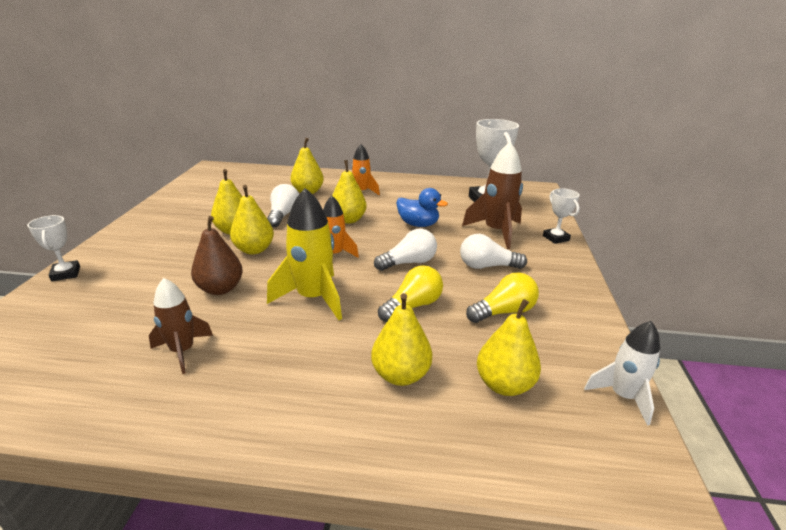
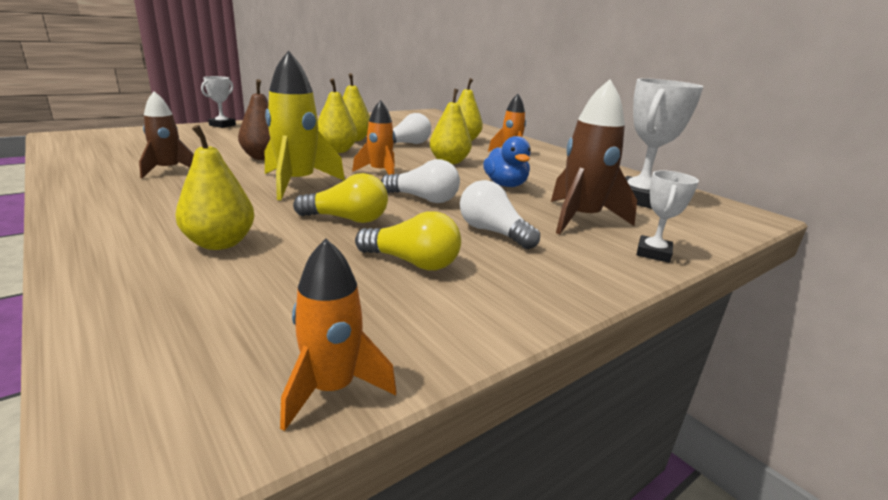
camera: 45 degrees right, 5 degrees down
yellow pear [477,299,541,396] -> none
white rocket [584,321,660,425] -> orange rocket [280,239,397,431]

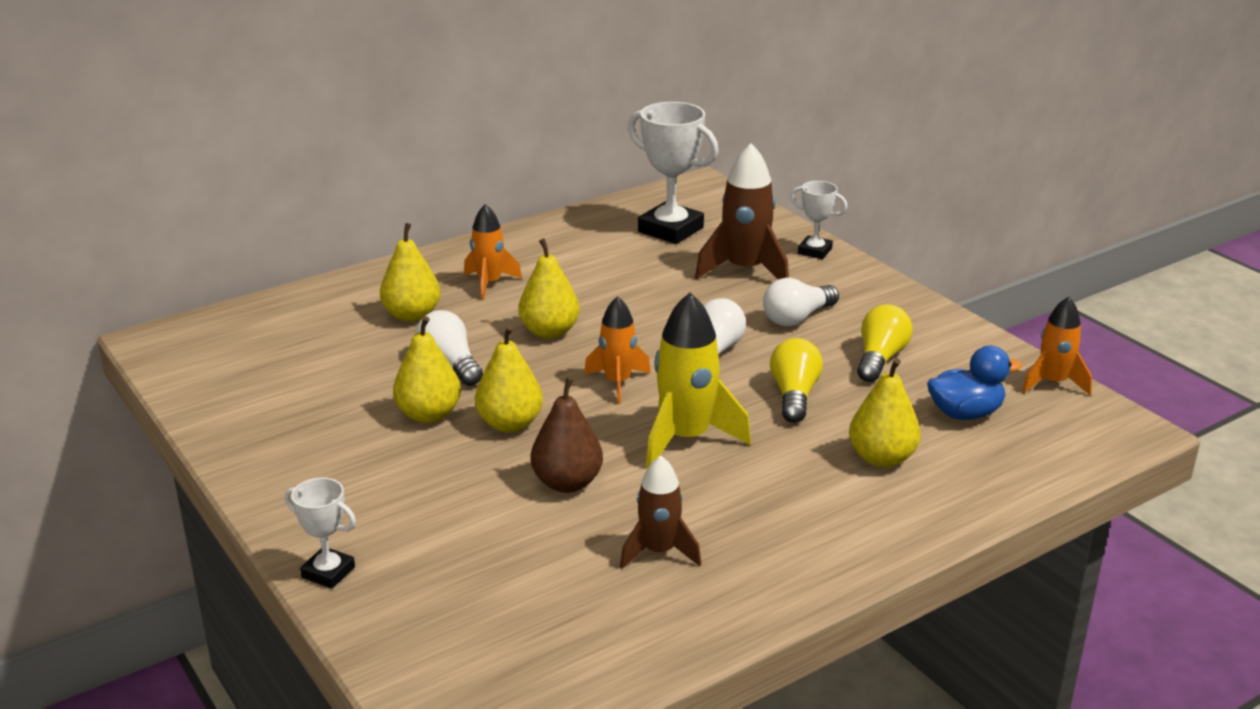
camera: 85 degrees left, 5 degrees up
blue duck [483,136,531,187] -> blue duck moved to [927,346,1022,420]

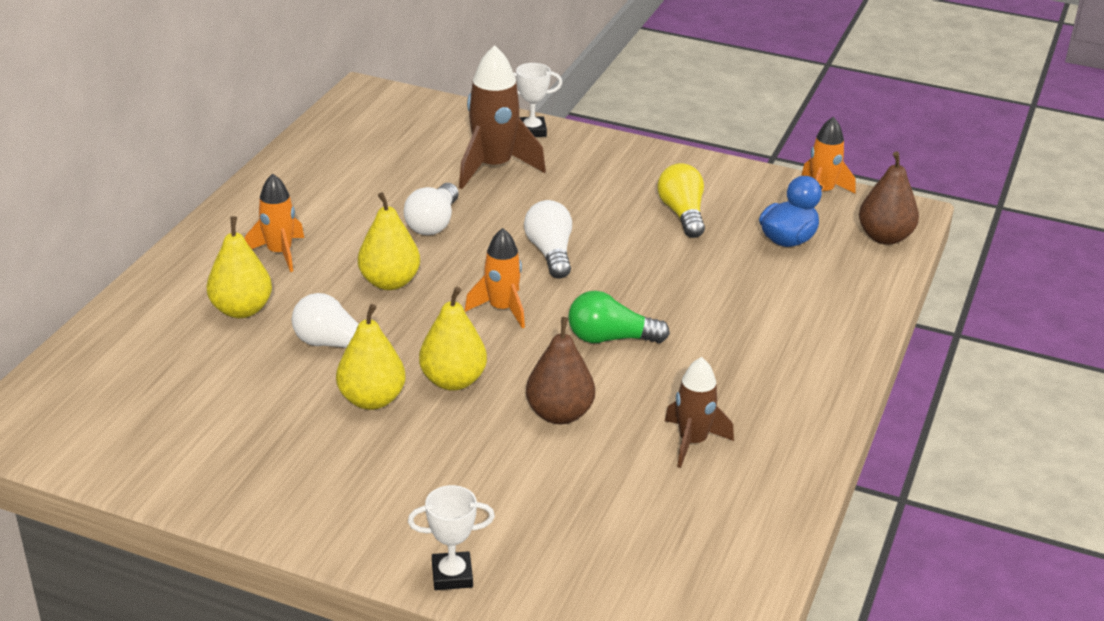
camera: 35 degrees left, 5 degrees up
white trophy [628,102,719,244] -> none
yellow rocket [646,292,751,469] -> green light bulb [568,291,670,343]
white light bulb [763,278,839,327] -> white light bulb moved to [404,183,459,235]
yellow light bulb [770,338,823,423] -> none
yellow pear [849,358,921,468] -> none
none -> brown pear [859,151,919,245]

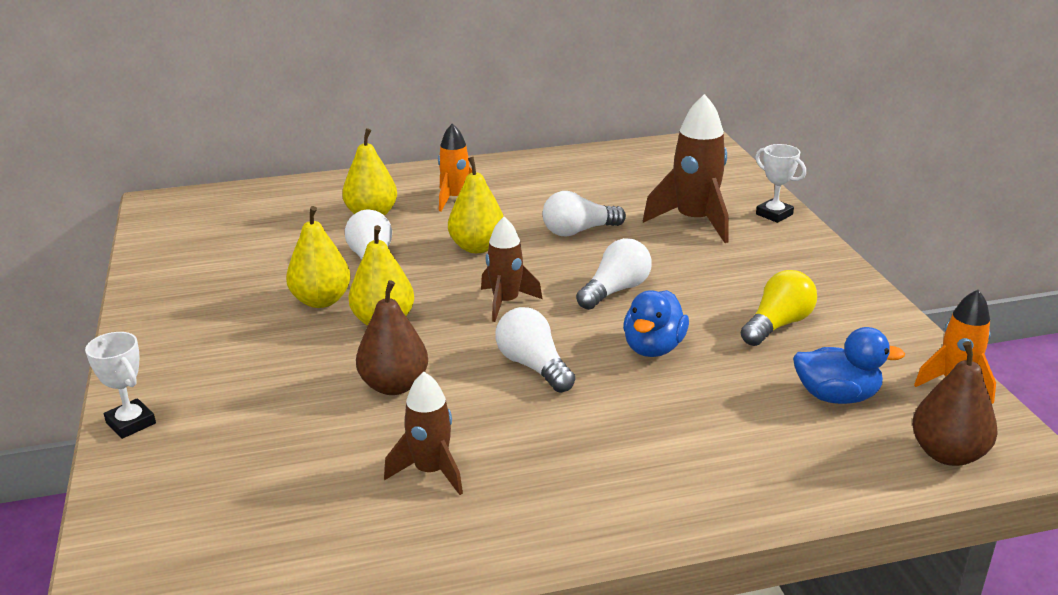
camera: 55 degrees right, 5 degrees down
orange rocket [465,228,525,328] -> brown rocket [481,217,542,322]
green light bulb [568,291,670,343] -> white light bulb [495,307,575,393]
none -> blue duck [623,290,689,357]

